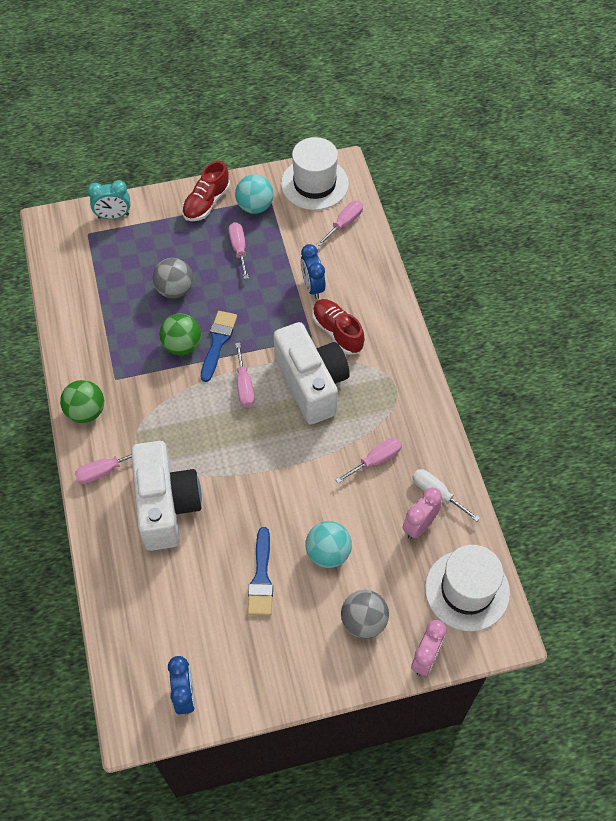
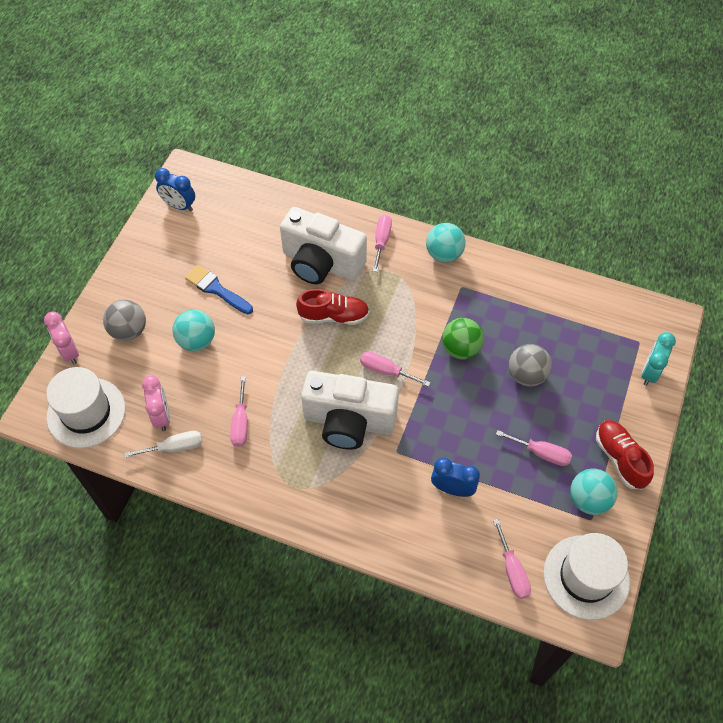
camera: 125 degrees right, 0 degrees up
green ball [60,380,104,423] -> turquoise ball [426,223,466,263]
blue brush [201,311,237,382] -> none
red shoe [312,299,364,355] -> red shoe moved to [296,289,369,325]

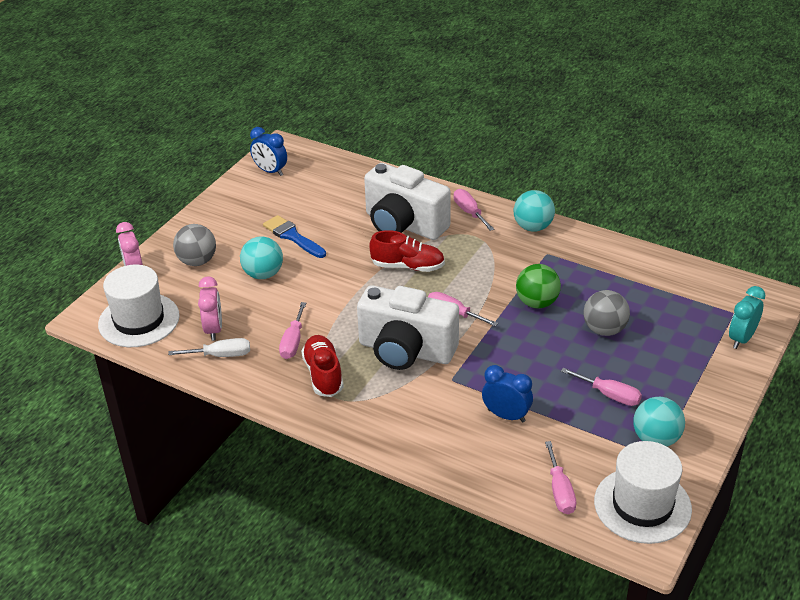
camera: 10 degrees right, 20 degrees down
pink screwdriver [373,215,392,272] -> pink screwdriver turned 45 degrees counterclockwise [454,189,494,231]
red shoe [596,420,654,489] -> red shoe moved to [301,335,344,397]

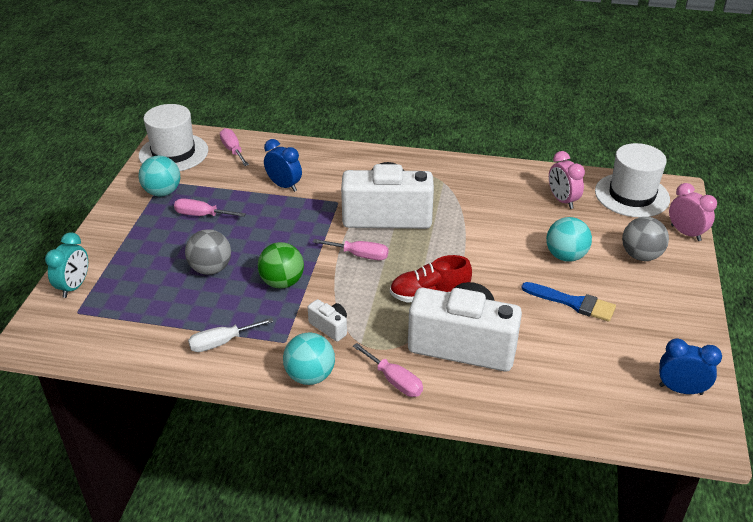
camera: 160 degrees right, 0 degrees up
white screwdriver [168,338,250,357] -> white screwdriver moved to [188,318,274,352]
pink screwdriver [279,302,306,359] -> none
red shoe [301,335,344,397] -> none
blue clock [482,365,533,422] -> blue clock turned 150 degrees counterclockwise [264,139,302,192]
none -> white camera [308,299,347,342]

